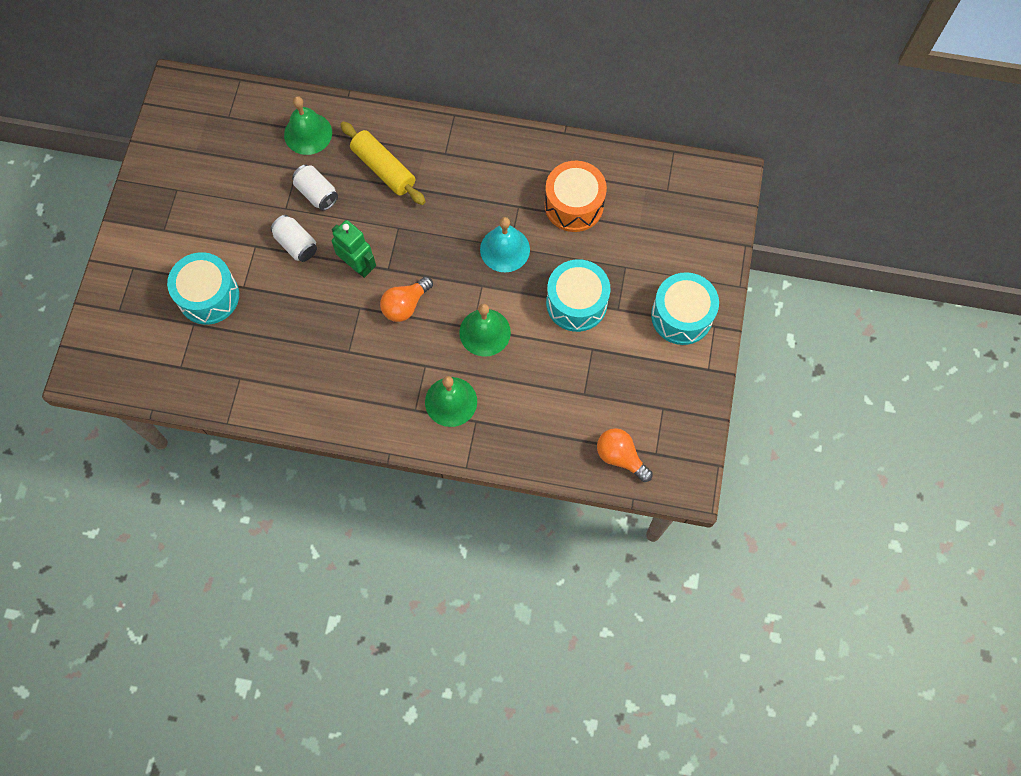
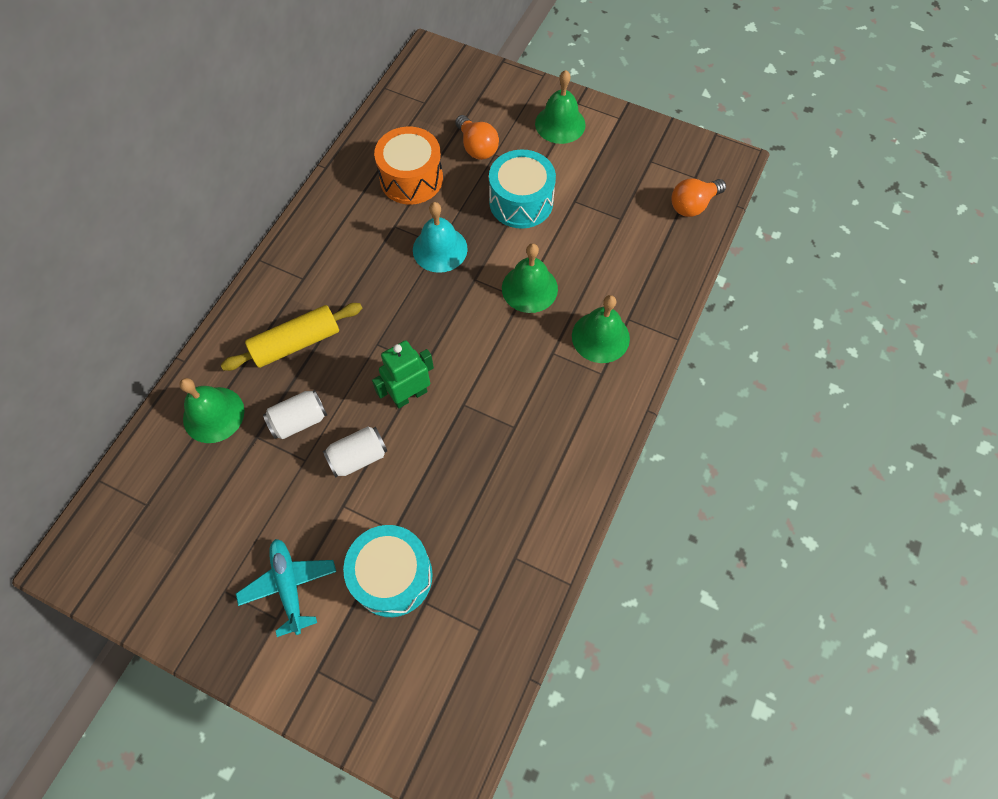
camera: 75 degrees left, 5 degrees down
orange light bulb [380,276,433,322] -> orange light bulb moved to [455,115,499,160]
turquoise drum [651,272,719,345] -> green bell [535,70,586,144]
none -> turquoise plane [236,539,336,637]

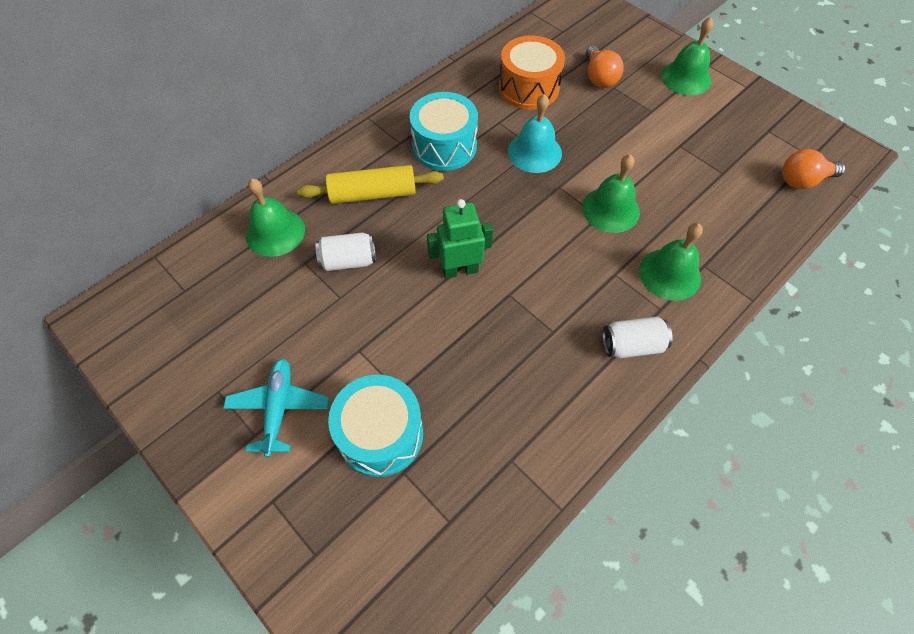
camera: 20 degrees right, 5 degrees down
white can [323,426,387,477] -> white can moved to [602,316,673,358]
turquoise drum [489,150,556,229] -> turquoise drum moved to [410,92,478,171]

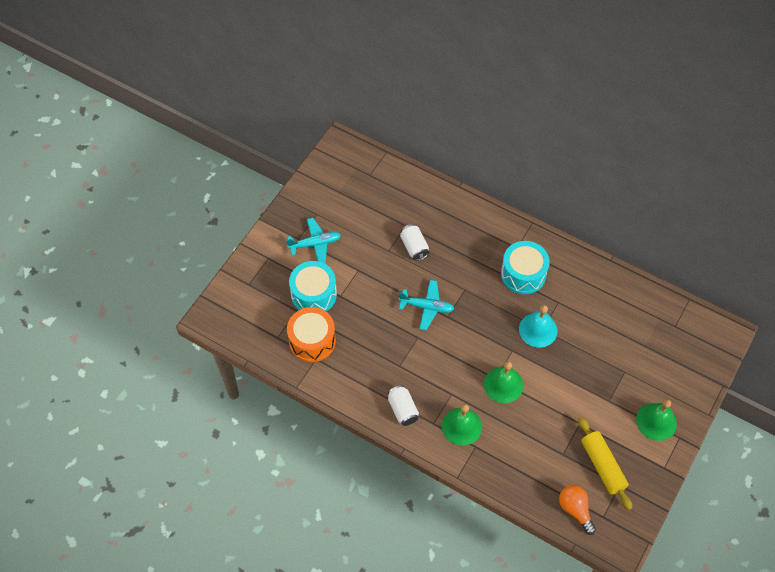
camera: 75 degrees right, 0 degrees up
green bell [246,179,305,257] -> none
yellow rolling pin [297,165,444,204] -> yellow rolling pin moved to [578,417,632,510]
green robot [427,199,493,279] -> turquoise plane [399,280,454,330]
orange drum [499,35,565,110] -> orange drum moved to [287,307,336,362]
orange light bulb [586,46,624,88] -> none

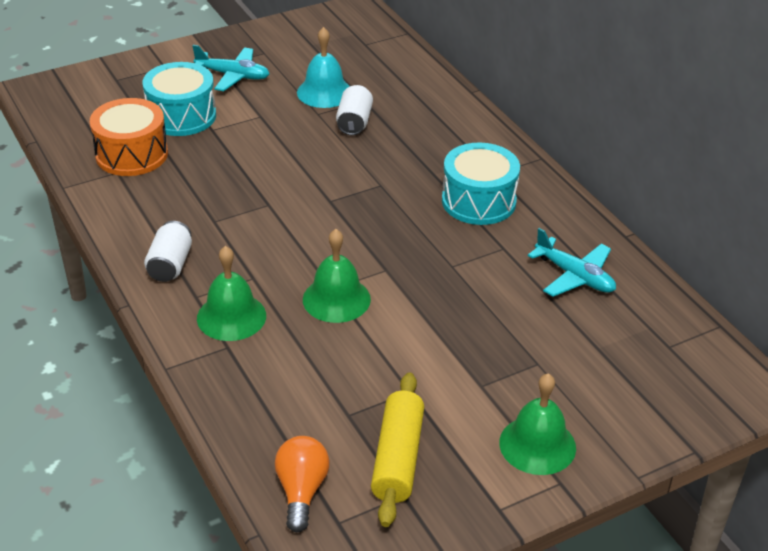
camera: 30 degrees right, 20 degrees down
turquoise plane [399,280,454,330] -> turquoise plane moved to [528,228,616,297]
turquoise bell [519,305,558,348] -> turquoise bell moved to [297,27,350,108]

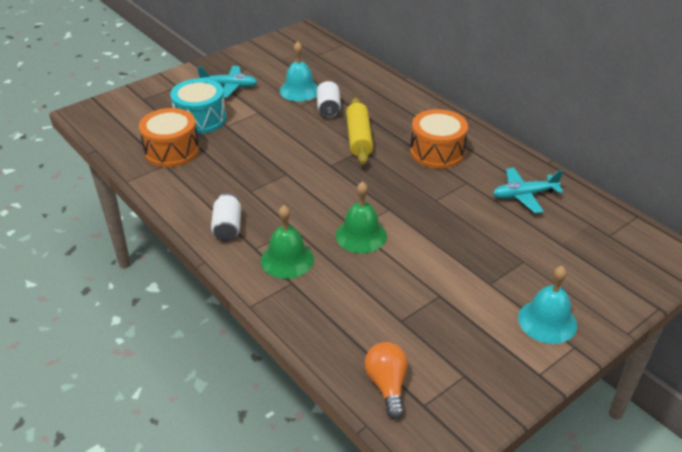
camera: 10 degrees left, 0 degrees up
yellow rolling pin [371,372,424,527] -> yellow rolling pin moved to [346,98,373,165]
turquoise drum [442,143,520,225] -> orange drum [410,109,468,169]
green bell [499,373,576,475] -> turquoise bell [518,266,577,344]
turquoise plane [528,228,616,297] -> turquoise plane turned 135 degrees clockwise [493,168,564,213]

